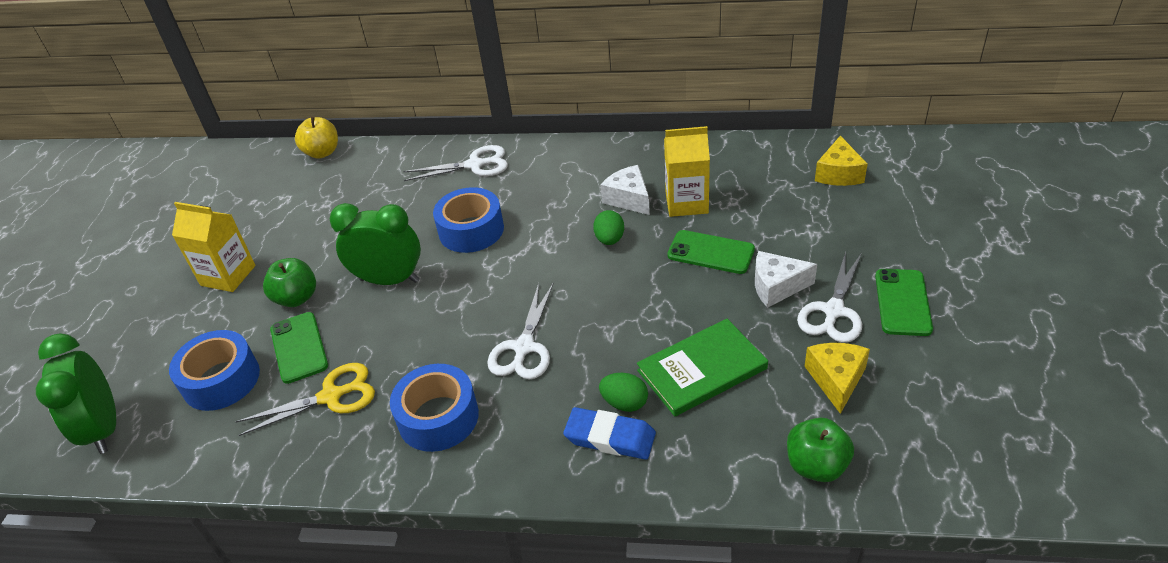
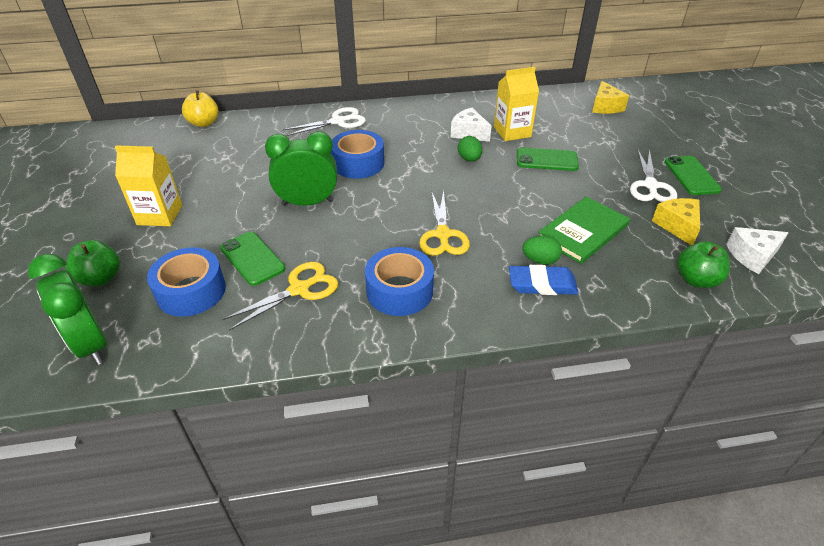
camera: 20 degrees left, 0 degrees up
green apple [263,258,316,307] -> green apple moved to [66,240,120,286]
white scissors [487,283,553,379] -> yellow scissors [419,190,470,256]
white cheese [755,251,817,308] -> white cheese moved to [726,227,789,274]

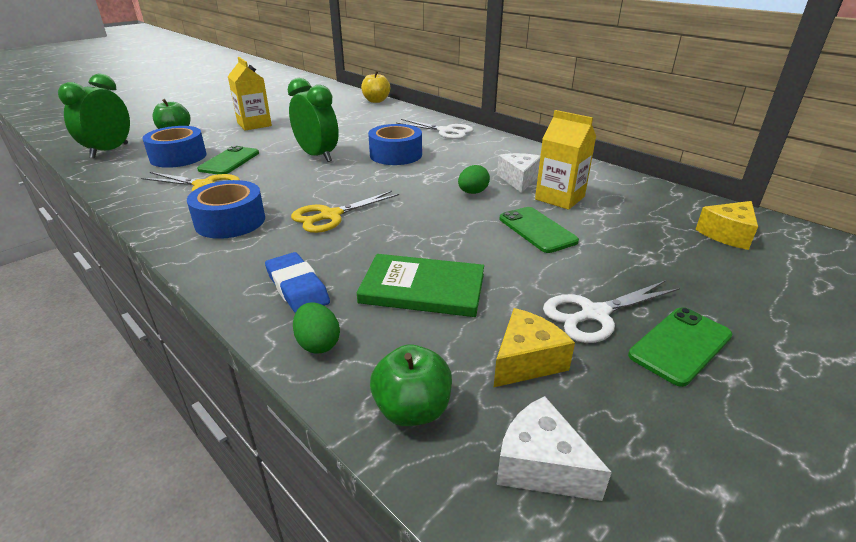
camera: 55 degrees right, 10 degrees down
green egg [522,235,562,265] -> green egg moved to [293,302,340,354]

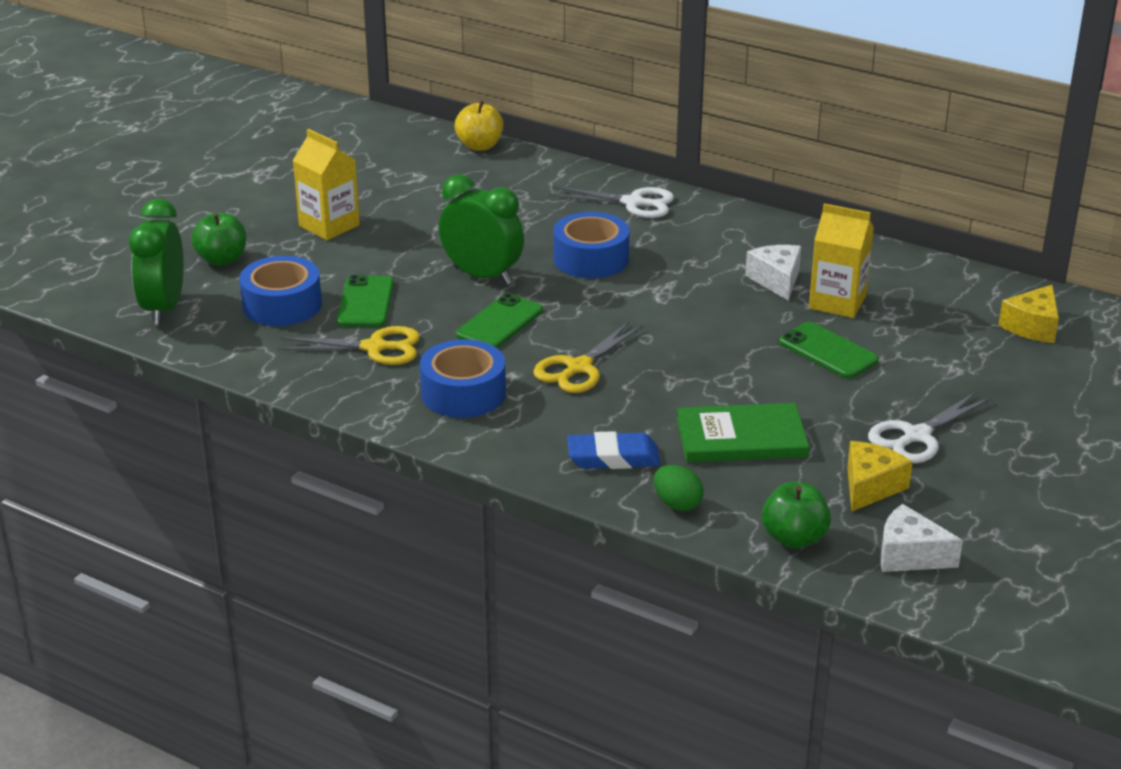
camera: 15 degrees left, 0 degrees up
blue eraser [265,252,330,313] -> blue eraser turned 45 degrees counterclockwise [567,431,660,469]
green egg [458,165,490,194] -> none
green phone [628,307,732,387] -> green phone moved to [456,293,543,348]

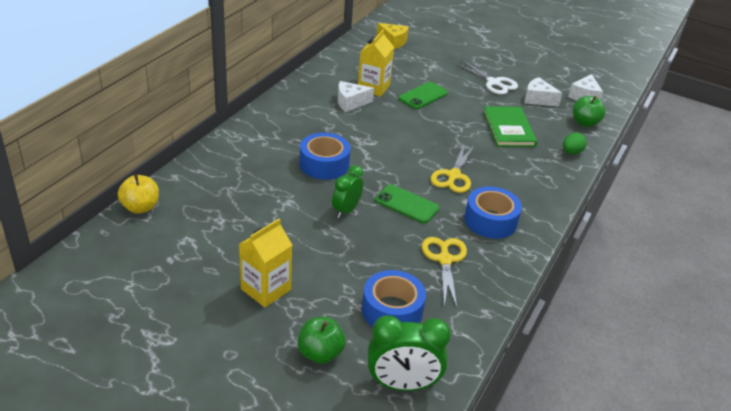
camera: 95 degrees left, 5 degrees up
green phone [337,275,394,327] -> none
green clock [439,174,524,285] -> green clock [332,165,363,218], size x0.65
yellow scissors [533,321,643,393] -> yellow scissors turned 75 degrees clockwise [430,145,474,193]
white scissors [549,186,674,218] -> none
blue eraser [567,431,660,469] -> none
yellow cheese [847,441,913,511] -> white cheese [525,77,562,107]

